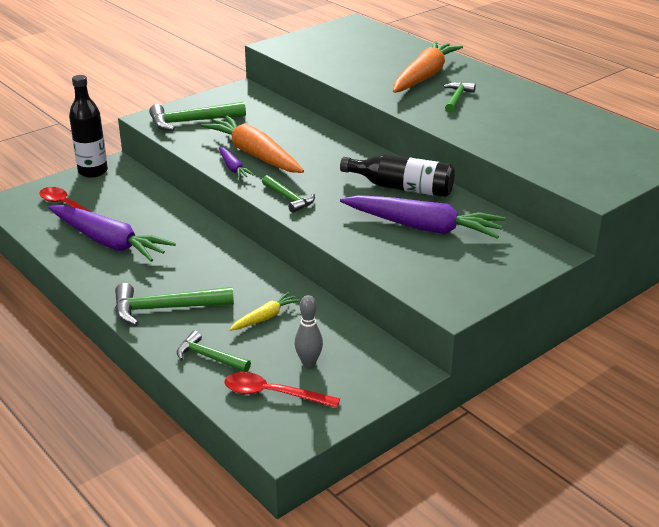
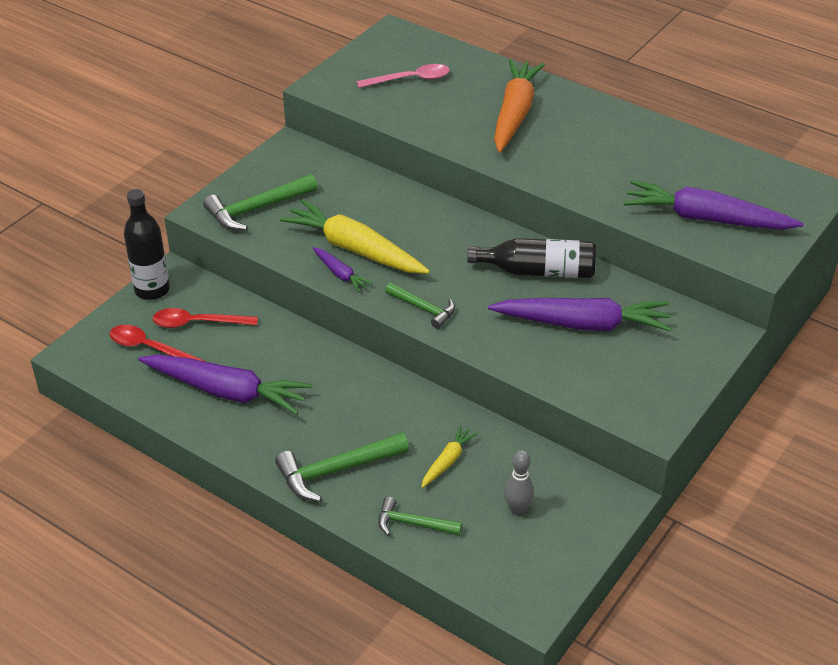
camera: 15 degrees left, 10 degrees up
orange carrot [201,115,304,173] -> yellow carrot [279,199,430,274]
red spoon [224,372,340,408] -> red spoon moved to [152,308,258,328]
green hammer [443,82,476,113] -> none
none -> pink spoon [357,64,450,88]
none -> purple carrot [624,180,804,229]

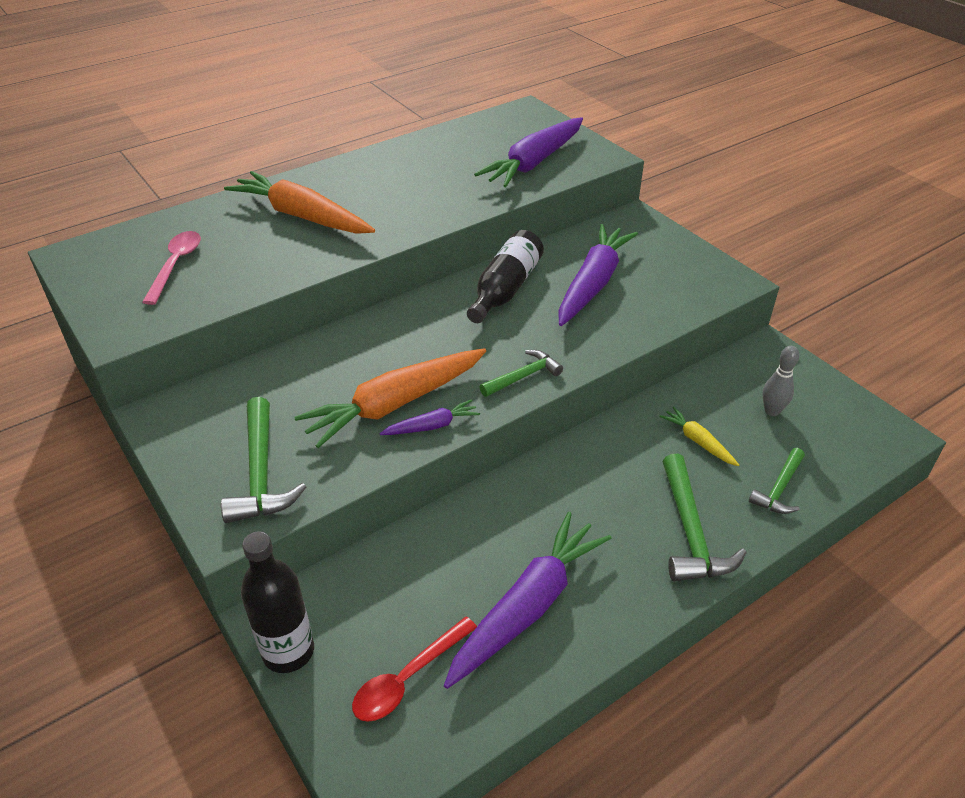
camera: 70 degrees left, 0 degrees up
red spoon [152,308,258,328] -> none
yellow carrot [279,199,430,274] -> orange carrot [294,348,486,448]

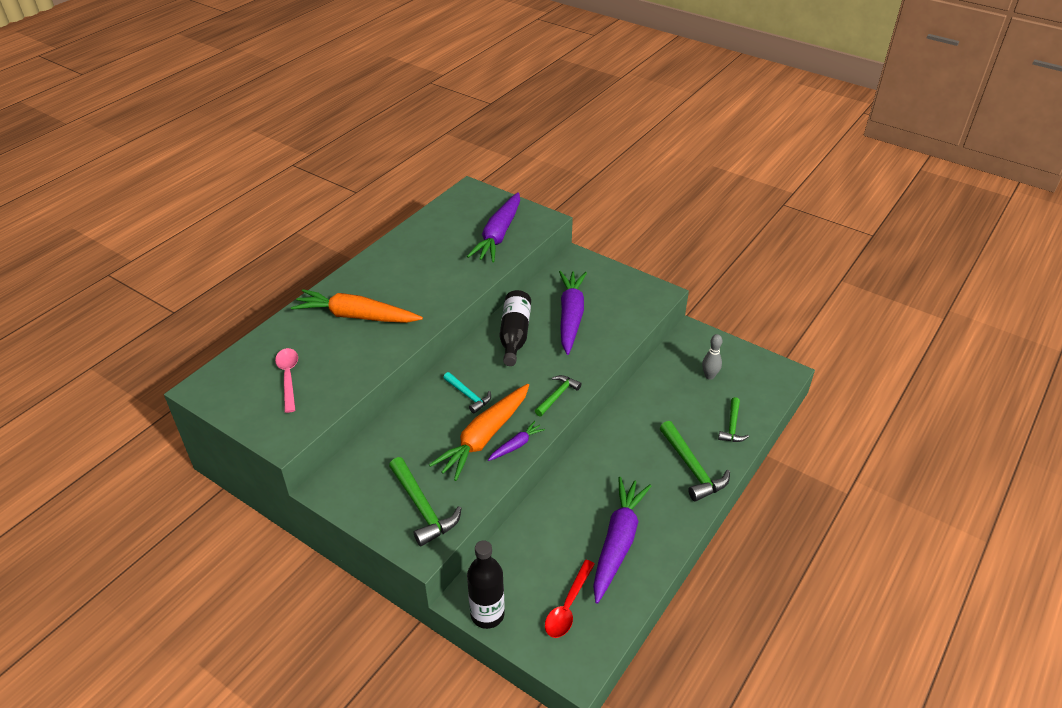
camera: 20 degrees left, 0 degrees up
yellow carrot [659,407,739,466] -> none
none -> turquoise hammer [443,372,491,413]

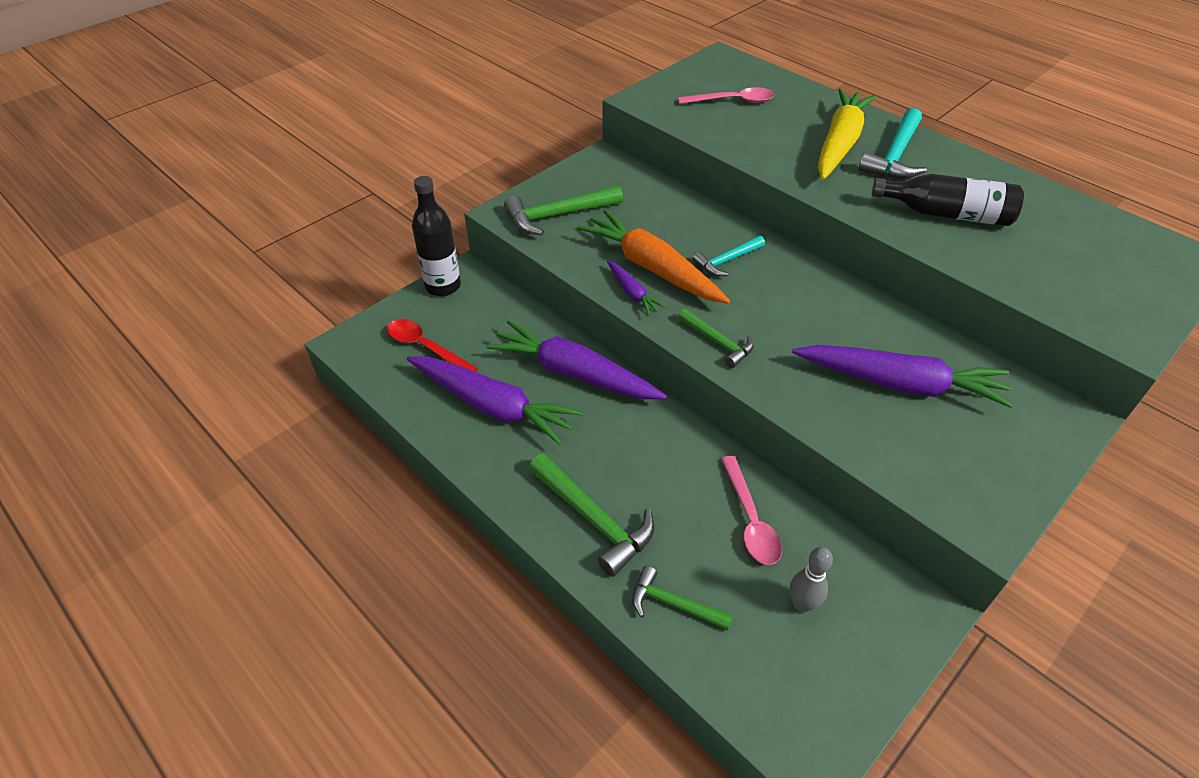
camera: 100 degrees right, 5 degrees up
orange carrot [291,289,423,323] -> yellow carrot [818,89,876,180]
purple carrot [467,192,520,262] -> purple carrot moved to [486,320,667,399]
black bottle [499,290,531,366] -> black bottle moved to [872,174,1024,226]
green hammer [660,421,730,501] -> green hammer turned 120 degrees counterclockwise [529,453,655,577]
none -> pink spoon [721,456,782,565]
none -> turquoise hammer [858,108,926,179]

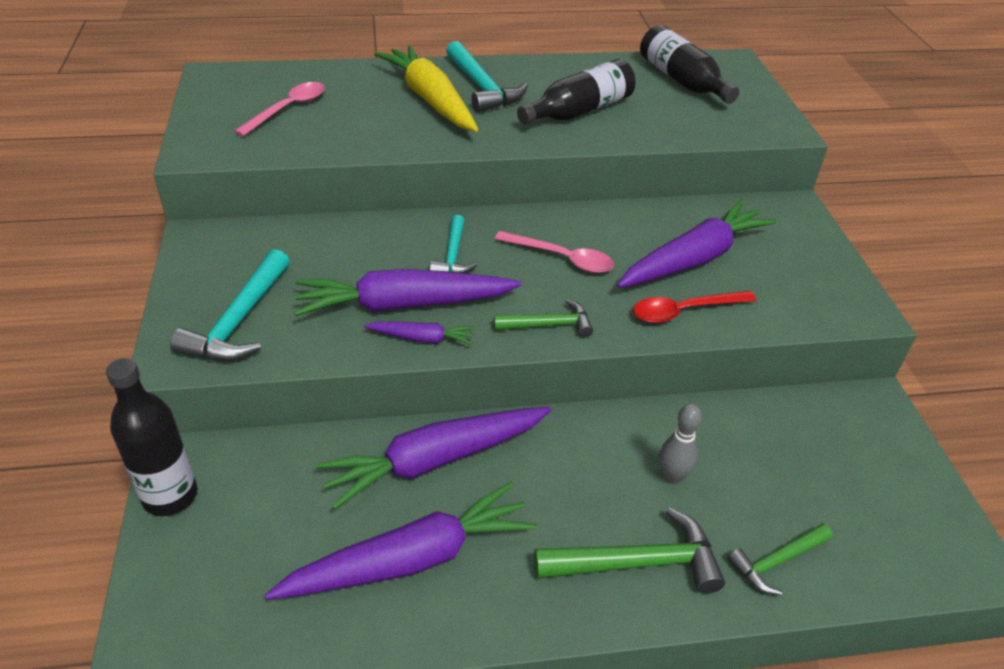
camera: 55 degrees left, 5 degrees down
red spoon [387,319,478,372] -> red spoon moved to [633,291,757,323]
green hammer [504,185,623,235] -> turquoise hammer [170,249,290,361]
orange carrot [577,210,730,304] -> purple carrot [294,269,522,316]
pink spoon [721,456,782,565] -> pink spoon moved to [495,231,614,273]
grey bowling pin [790,547,833,613] -> grey bowling pin moved to [659,404,702,484]
none -> black bottle [640,25,739,104]

